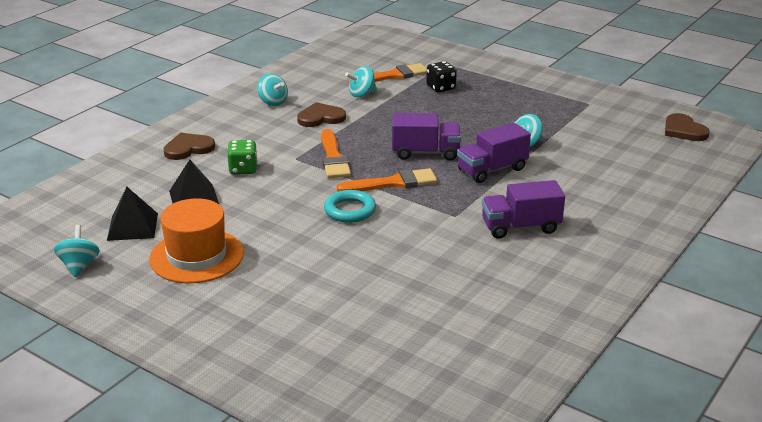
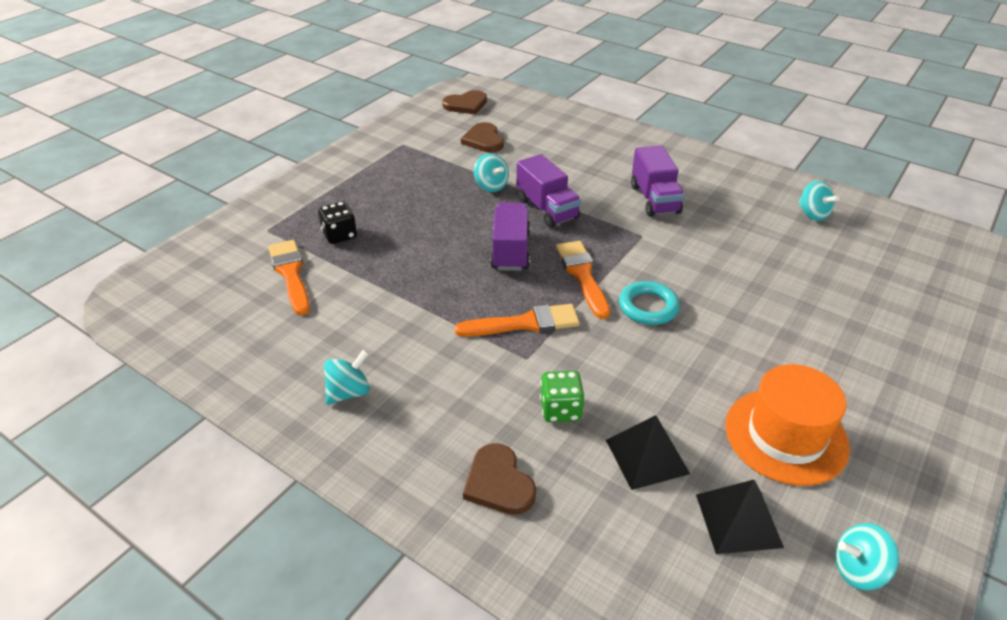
camera: 90 degrees left, 10 degrees up
brown heart [297,102,346,127] -> brown heart moved to [461,122,504,153]
turquoise spinning top [345,66,377,97] -> turquoise spinning top moved to [798,180,840,221]

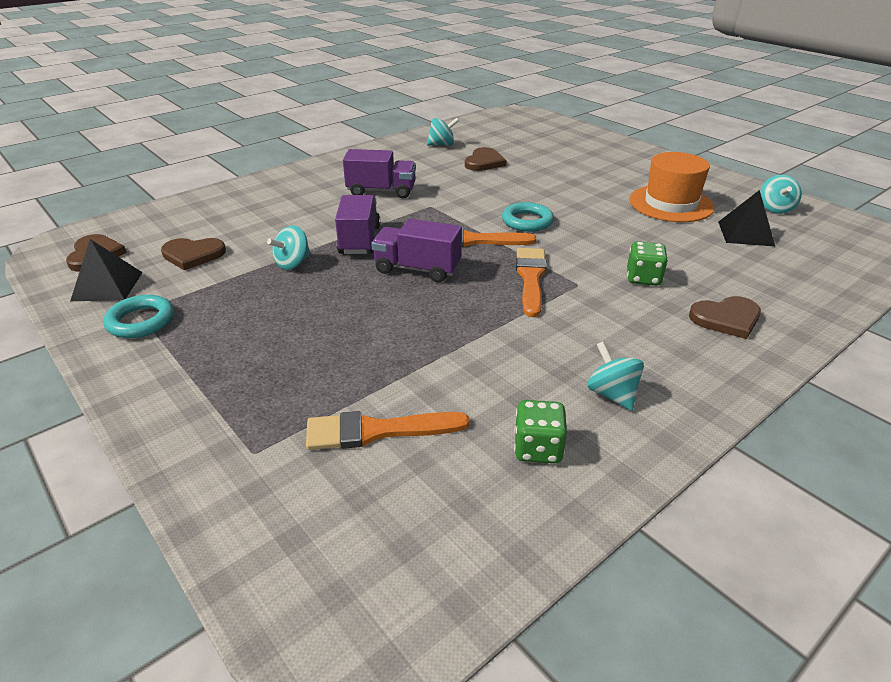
camera: 75 degrees left, 5 degrees down
black dice [318,201,357,244] -> none
turquoise spinning top [474,153,509,192] -> turquoise spinning top turned 150 degrees clockwise [267,225,311,270]
purple truck [516,154,581,228] -> purple truck turned 75 degrees counterclockwise [335,195,380,254]
black pyramid [606,415,690,490] -> black pyramid moved to [70,239,143,301]
none -> turquoise ring [103,295,174,338]
none -> brown heart [465,147,506,171]
none -> green dice [514,400,567,463]

